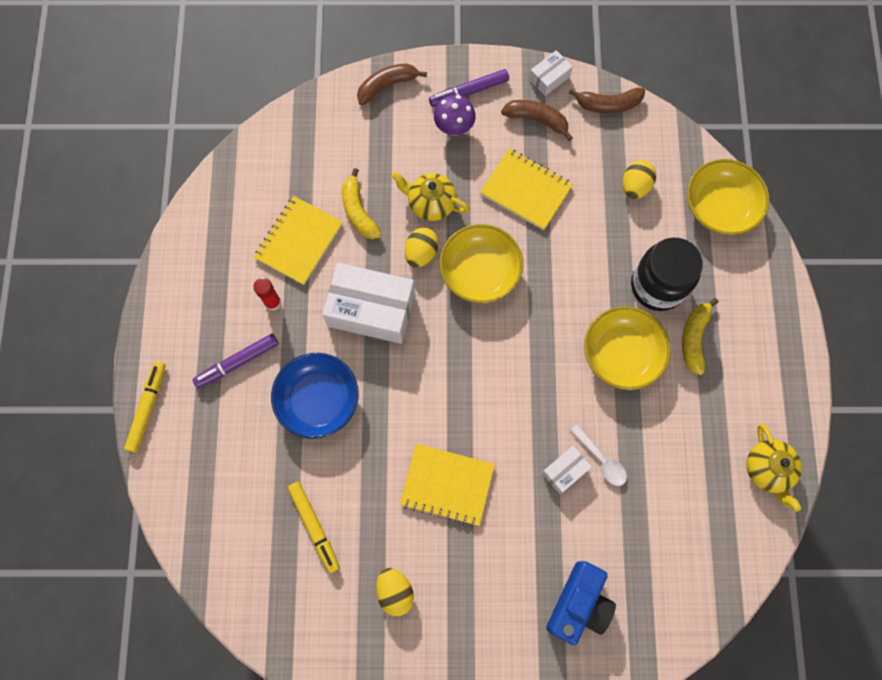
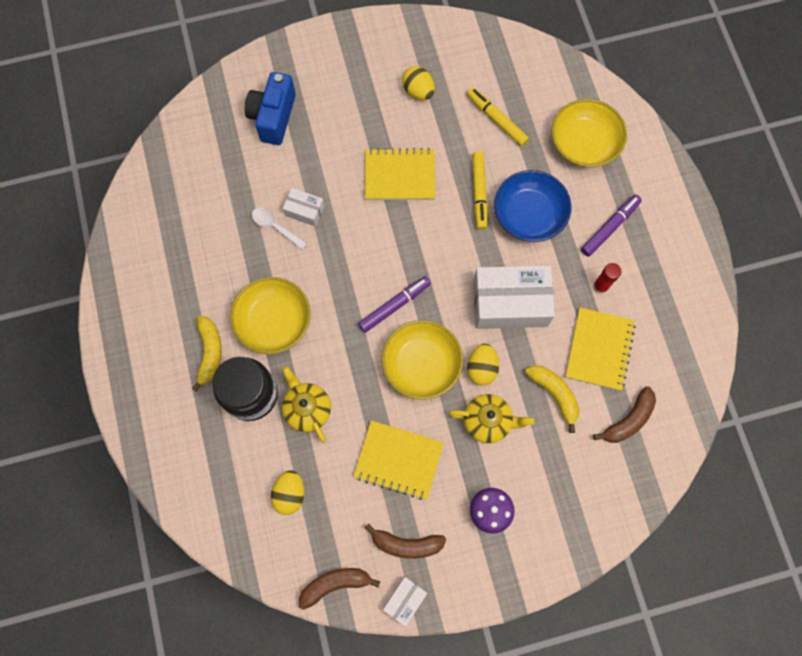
camera: 165 degrees right, 0 degrees up
yellow marker [124,361,166,453] -> yellow marker moved to [472,151,488,230]
brown banana [357,63,427,105] -> brown banana moved to [593,386,656,443]
purple marker [429,69,509,107] -> purple marker moved to [358,276,431,333]
white box [542,446,592,494] -> white box turned 75 degrees clockwise [283,188,325,226]
yellow bowl [687,159,769,235] -> yellow bowl moved to [551,99,627,167]
yellow teapot [747,424,802,512] -> yellow teapot moved to [282,366,331,443]

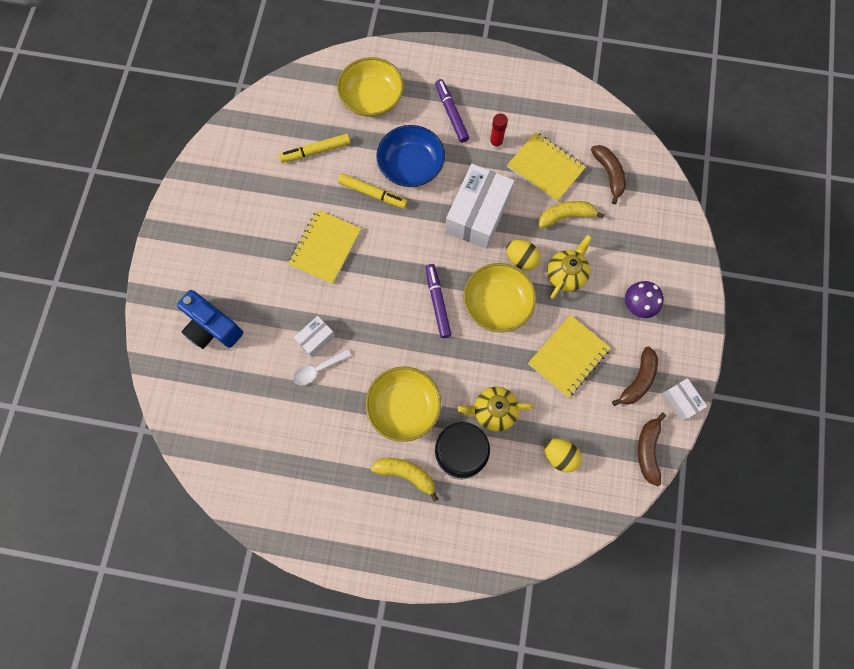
camera: 65 degrees left, 0 degrees up
yellow egg [402,66,435,100] -> none

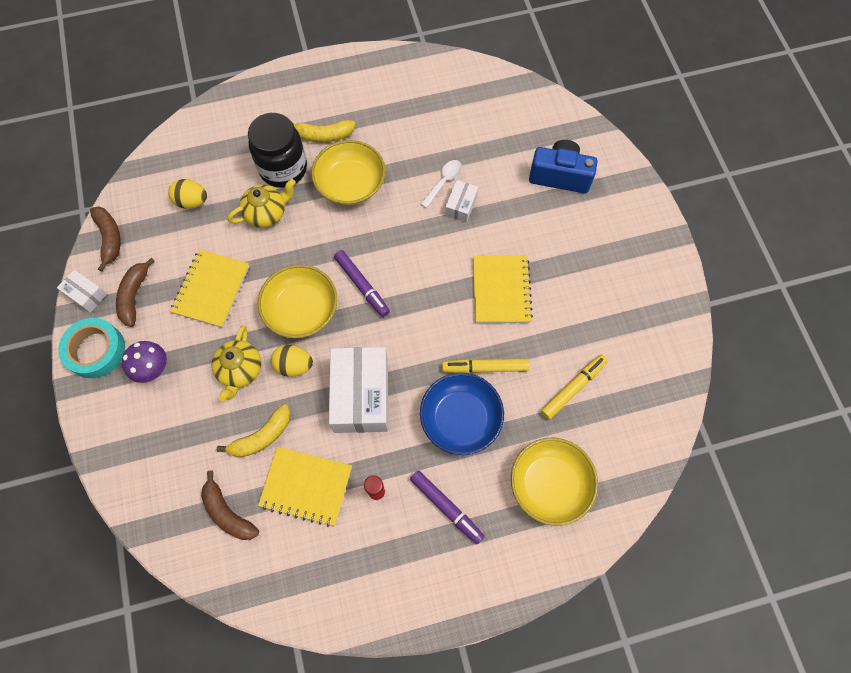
camera: 155 degrees right, 5 degrees down
none -> turquoise tape [58,318,125,378]

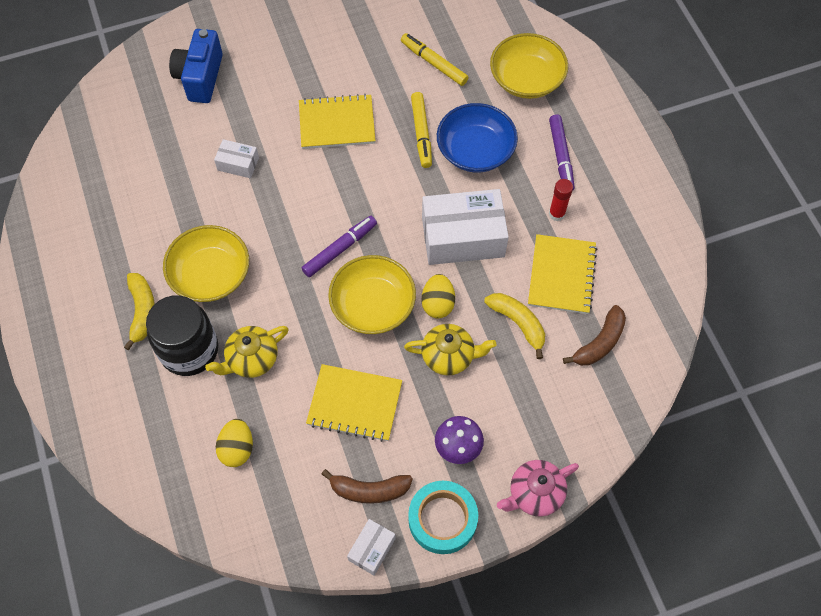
camera: 95 degrees left, 5 degrees down
brown banana [90,207,121,272] -> none
yellow teapot [227,179,296,228] -> yellow teapot turned 90 degrees counterclockwise [205,326,288,378]
purple marker [410,470,485,544] -> purple marker turned 135 degrees clockwise [549,115,575,190]
white spoon [421,160,462,208] -> none
none -> pink teapot [497,460,579,517]

